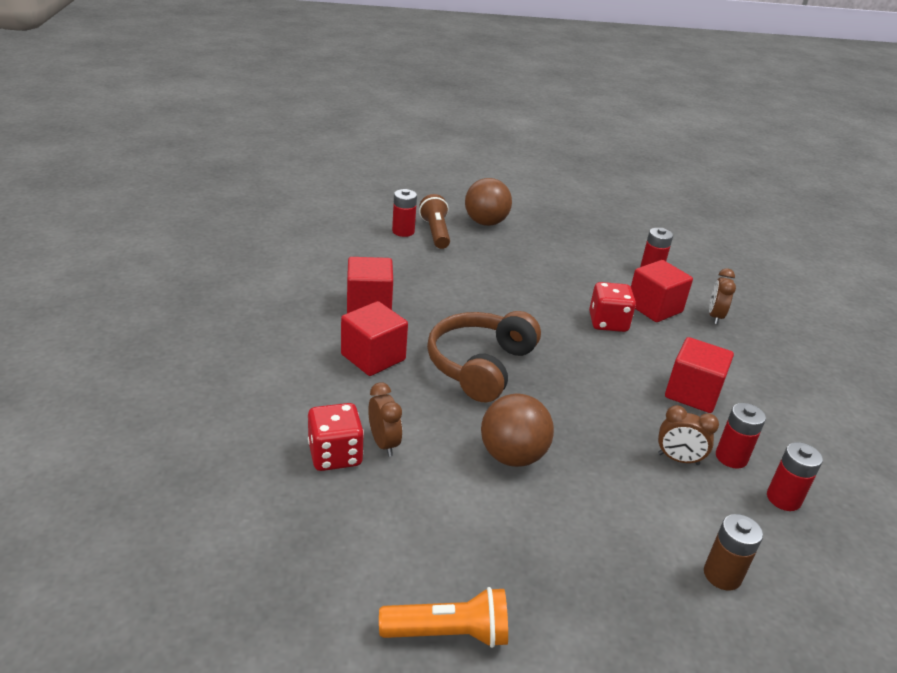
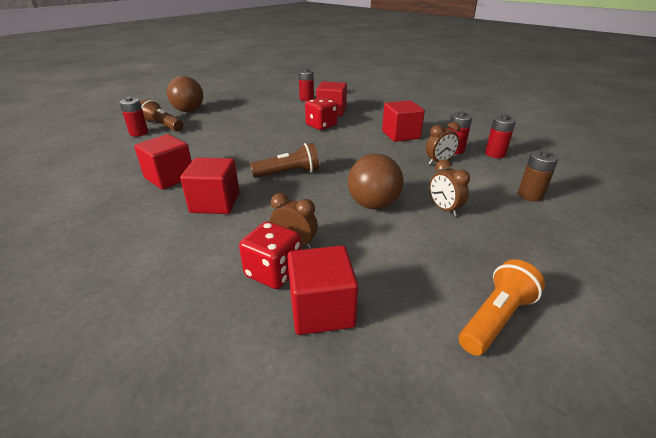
camera: 40 degrees left, 0 degrees up
brown headphones [427,311,541,402] -> brown flashlight [250,143,319,178]
brown clock [709,268,736,324] -> brown clock moved to [430,160,470,217]
none -> red cube [287,245,358,335]

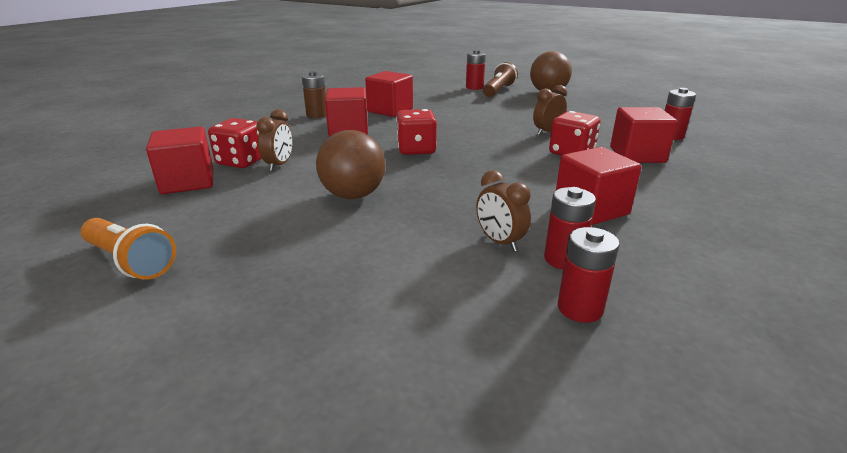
camera: 80 degrees right, 5 degrees down
brown flashlight [250,143,319,178] -> red dice [396,109,437,155]
brown clock [430,160,470,217] -> brown clock moved to [533,85,567,135]
brown battery [518,150,559,202] -> brown battery moved to [302,71,326,118]

